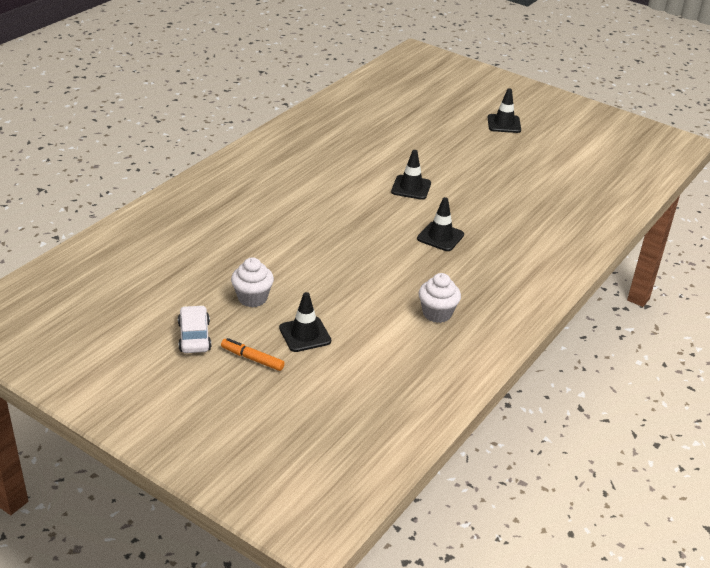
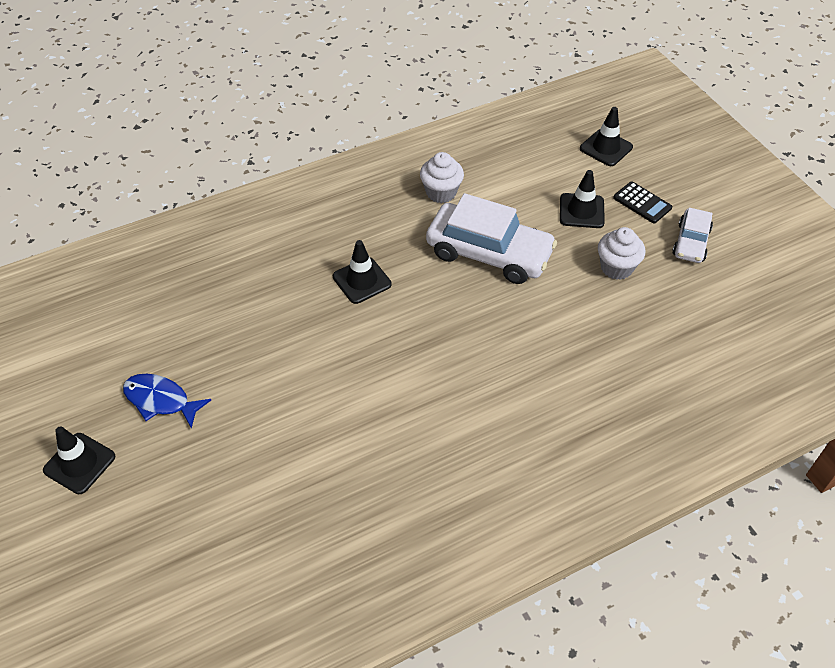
camera: 150 degrees left, 15 degrees up
orange marker [221,338,285,371] -> black calculator [613,181,672,223]
black traffic cone [391,150,431,200] -> black traffic cone moved to [580,107,633,166]
none -> blue fish [123,374,211,429]
none -> white car [426,193,557,284]

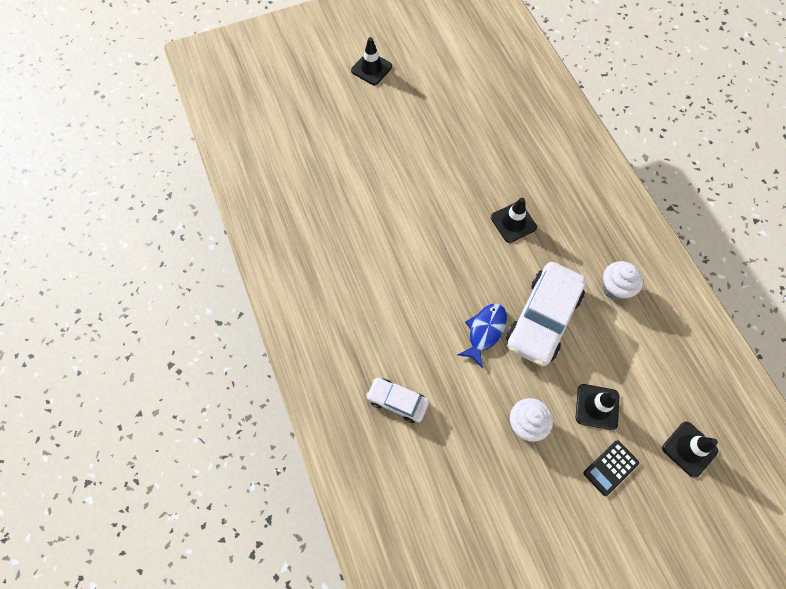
camera: 95 degrees right, 15 degrees up
blue fish [123,374,211,429] -> blue fish moved to [458,303,507,369]
white car [672,208,713,263] -> white car moved to [366,378,429,423]

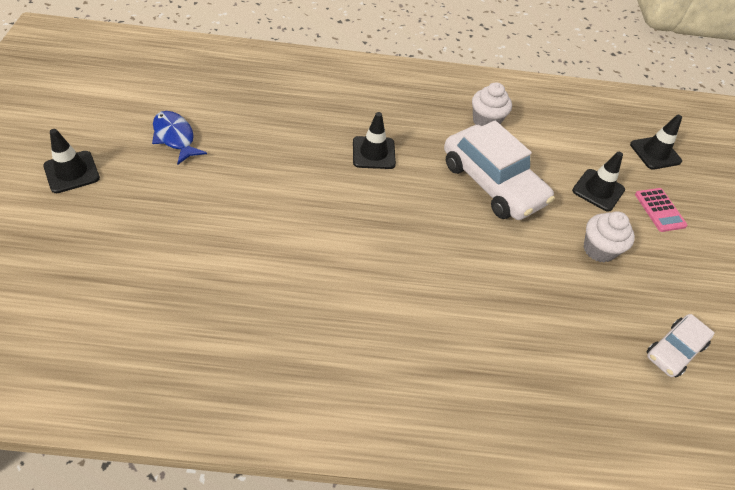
camera: 70 degrees left, 15 degrees down
white car [366,378,429,423] -> white car moved to [647,314,715,377]
blue fish [458,303,507,369] -> blue fish moved to [152,111,207,165]
black calculator [583,440,639,496] -> pink calculator [635,188,688,232]

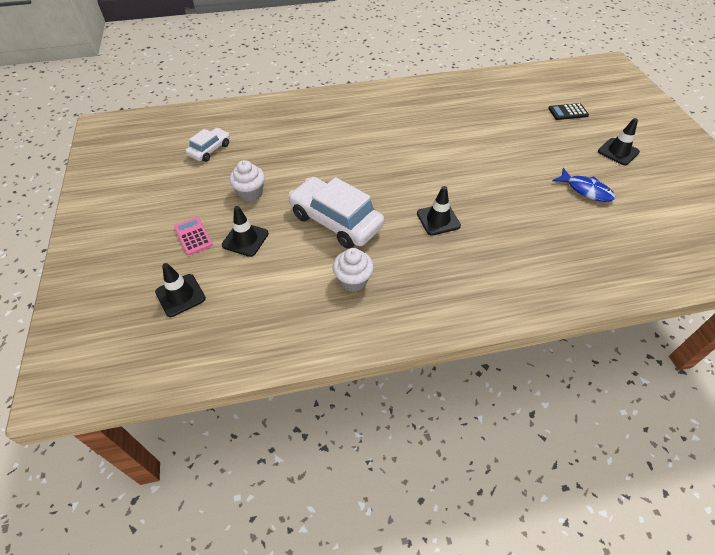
camera: 170 degrees right, 0 degrees up
none -> black calculator [548,103,589,120]

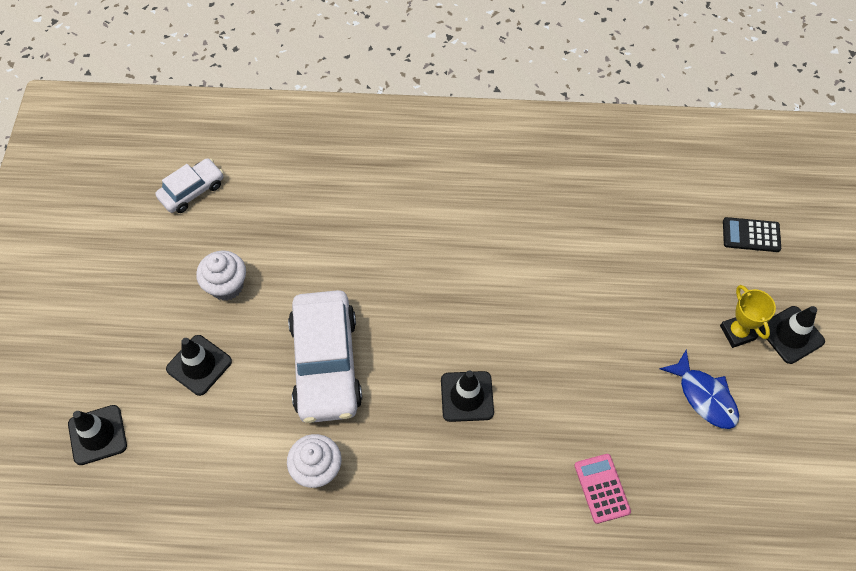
camera: 15 degrees right, 10 degrees up
pink calculator [174,217,213,255] -> pink calculator moved to [574,454,631,524]
white car [288,177,384,249] -> white car turned 150 degrees counterclockwise [288,290,362,423]
none -> yellow trophy [720,285,776,348]

